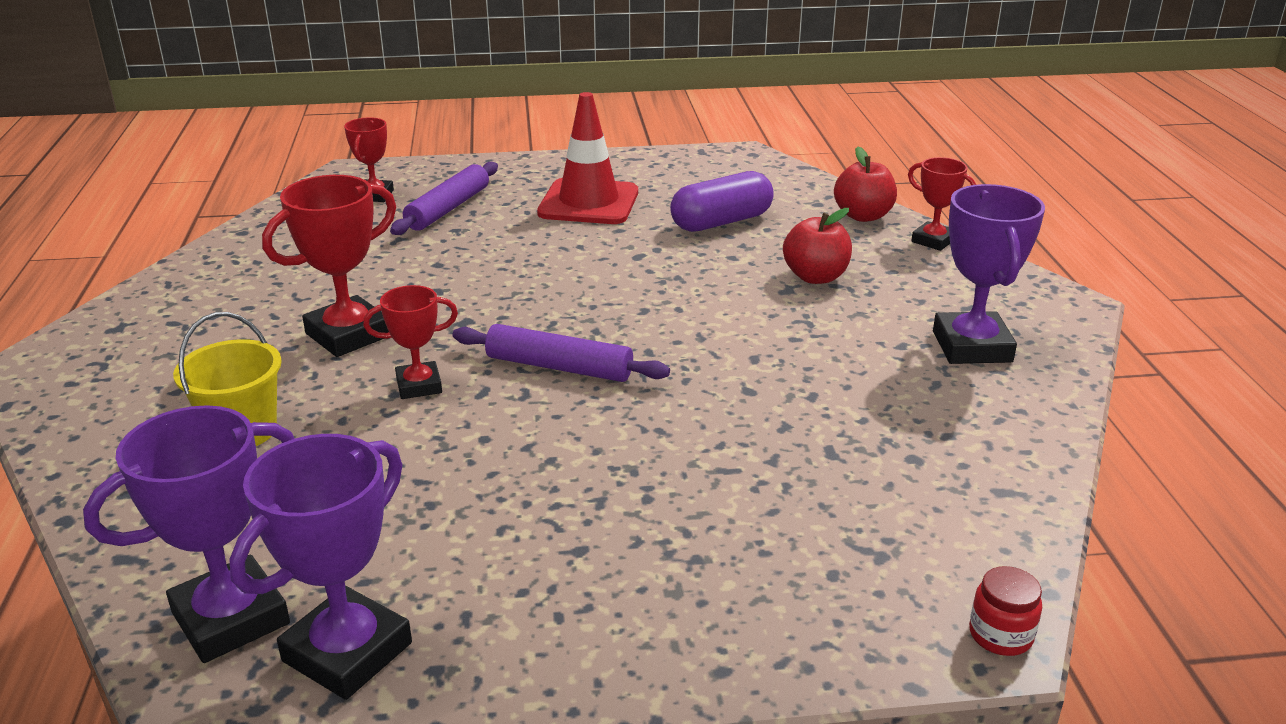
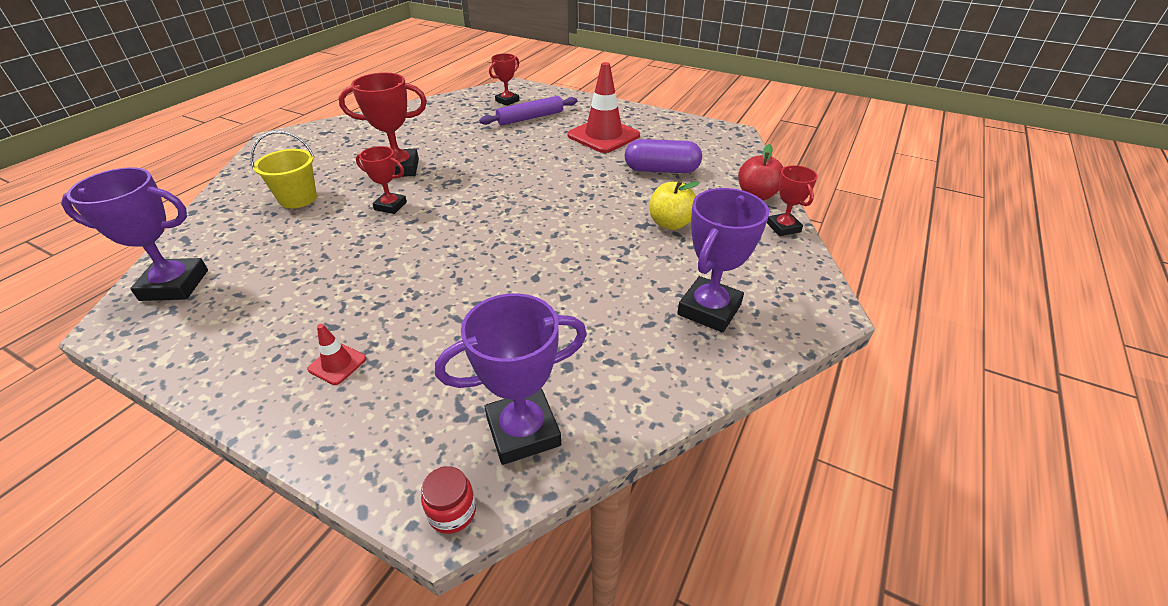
camera: 35 degrees right, 10 degrees up
purple trophy [229,434,412,700] -> purple trophy moved to [435,293,587,465]
purple rolling pin [453,324,670,382] -> none
red apple [783,208,852,284] -> yellow apple [649,180,700,230]
none -> red traffic cone [307,324,366,385]

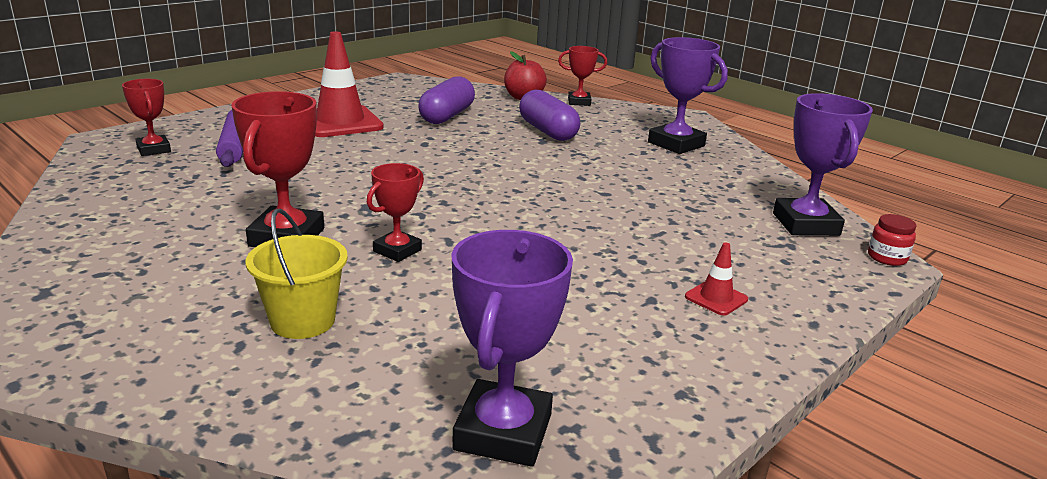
camera: 75 degrees left, 15 degrees down
yellow apple [649,180,700,230] -> purple capsule [519,90,580,141]

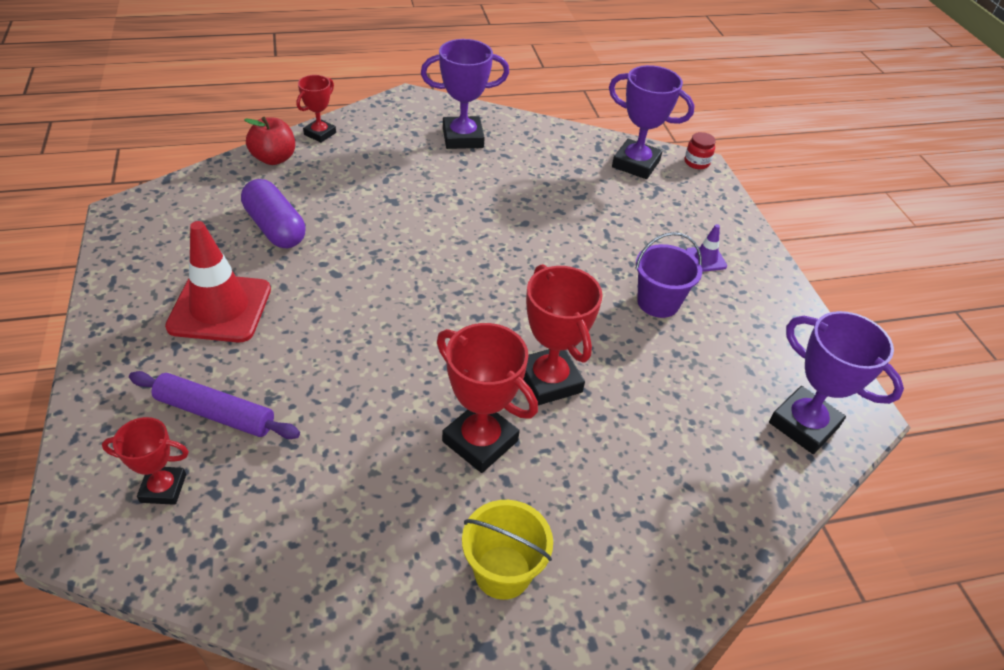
camera: 60 degrees left, 20 degrees up
yellow bucket [245,208,348,339] -> yellow bucket moved to [462,500,553,600]
red trophy [367,163,424,262] -> red trophy [523,264,603,405], size x1.66
purple capsule [519,90,580,141] -> none
red traffic cone [685,242,748,316] -> purple traffic cone [686,224,727,272]
none -> purple bucket [635,232,702,318]

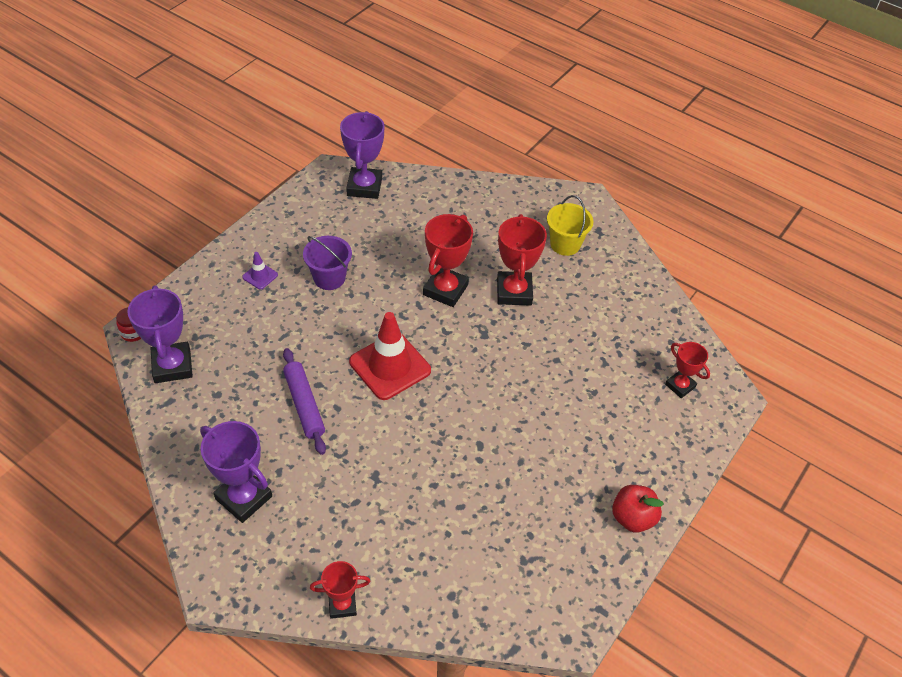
camera: 130 degrees left, 5 degrees up
purple rolling pin [129,371,300,439] -> purple rolling pin moved to [283,348,326,455]
red traffic cone [165,221,271,342] -> red traffic cone moved to [349,312,431,400]
purple capsule [241,179,305,248] -> none
red apple [244,117,295,165] -> red apple moved to [612,485,664,533]

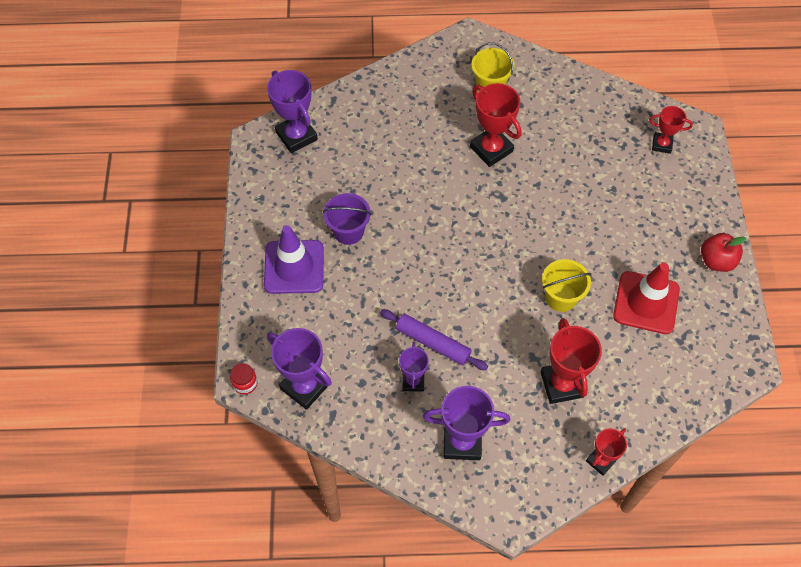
camera: 35 degrees left, 10 degrees up
purple traffic cone [242,252,278,290] -> purple traffic cone [264,225,324,294], size x2.21
red traffic cone [349,312,431,400] -> red traffic cone moved to [613,263,680,334]
red trophy [423,214,473,307] -> red trophy moved to [541,318,602,404]
none -> purple trophy [399,342,429,391]
none -> yellow bucket [542,259,591,312]

